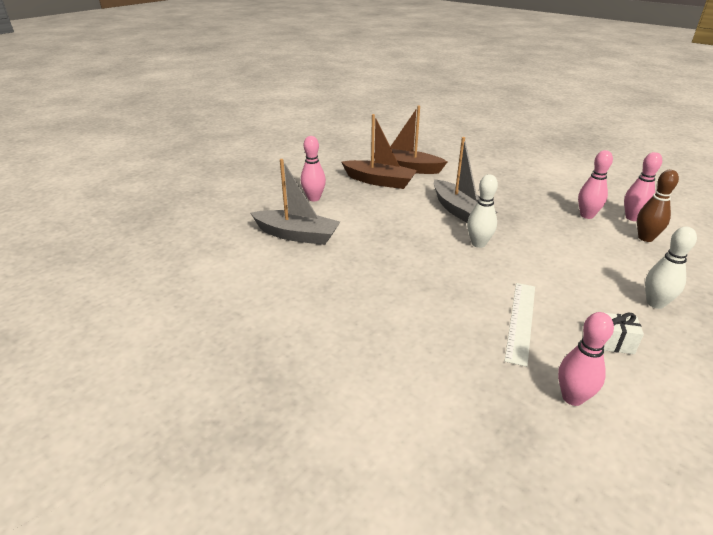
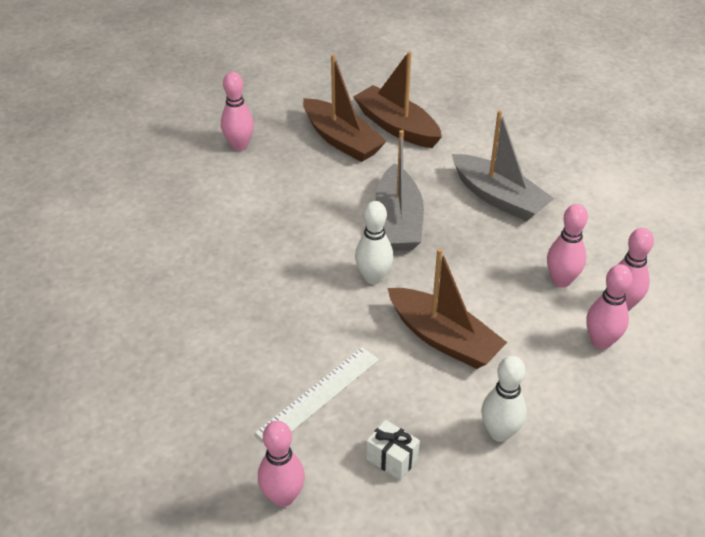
camera: 25 degrees right, 10 degrees up
grey boat [251,159,340,245] -> grey boat moved to [452,110,554,221]
brown bowling pin [637,170,679,242] -> pink bowling pin [586,264,632,349]
none -> brown boat [388,248,507,369]

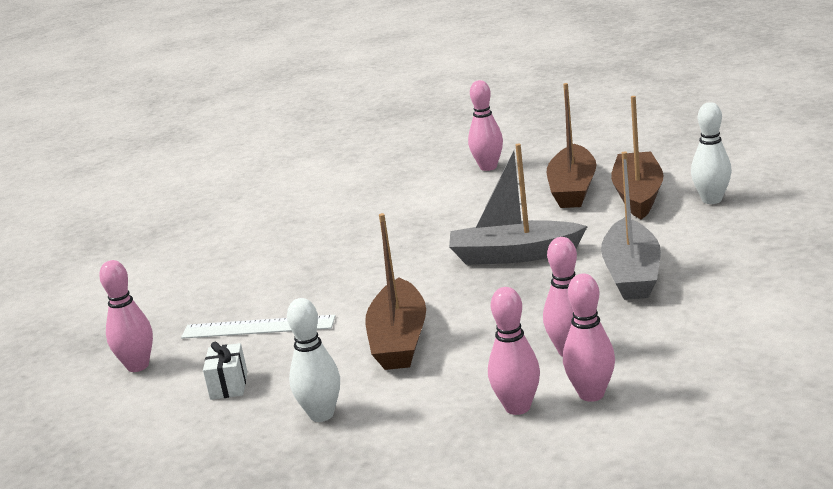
camera: 55 degrees right, 20 degrees down
white bowling pin [355,201,393,285] -> white bowling pin moved to [691,102,732,204]
grey boat [375,130,424,251] -> grey boat turned 45 degrees clockwise [449,144,588,265]

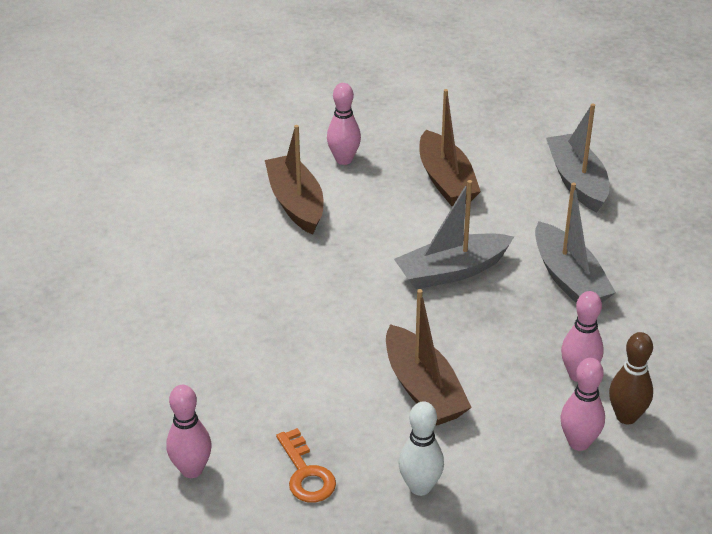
camera: 30 degrees left, 15 degrees up
white ruler [181,315,335,339] -> none
white gift [203,342,247,400] -> orange key [276,428,336,503]
pink bowling pin [563,274,615,402] -> brown bowling pin [609,332,653,424]
brown boat [611,96,663,219] -> brown boat moved to [265,125,323,235]
white bowling pin [691,102,732,204] -> grey boat [546,103,609,212]

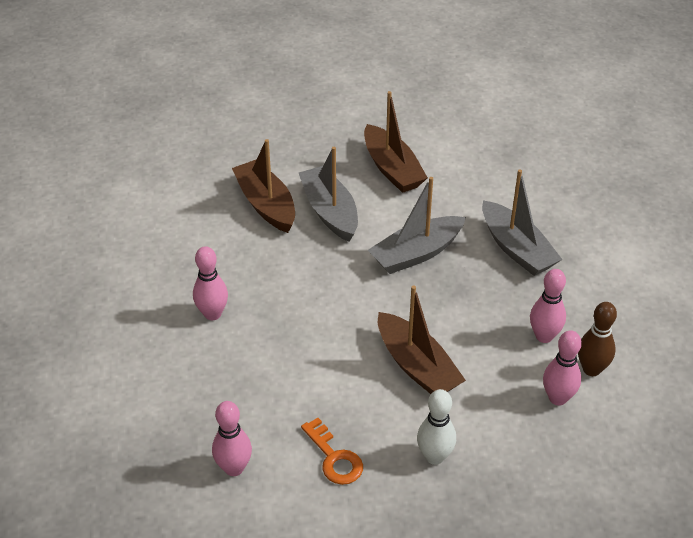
camera: 10 degrees left, 5 degrees up
pink bowling pin [327,83,361,165] -> pink bowling pin moved to [193,246,228,320]
grey boat [546,103,609,212] -> grey boat moved to [299,147,358,242]

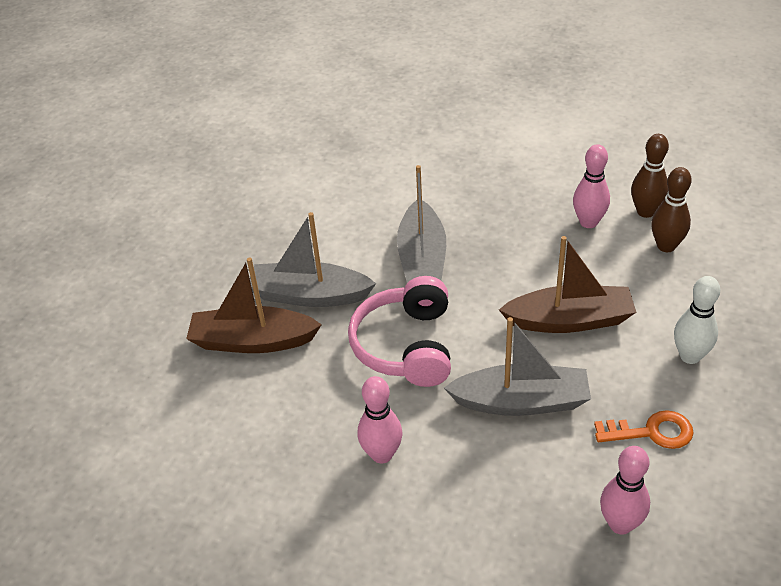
camera: 55 degrees left, 0 degrees up
brown boat [364,91,428,193] -> none
grey boat [482,169,562,276] -> grey boat moved to [444,317,591,416]
pink bowling pin [543,330,582,406] -> brown bowling pin [651,167,692,252]
none -> pink headphones [348,276,451,387]

